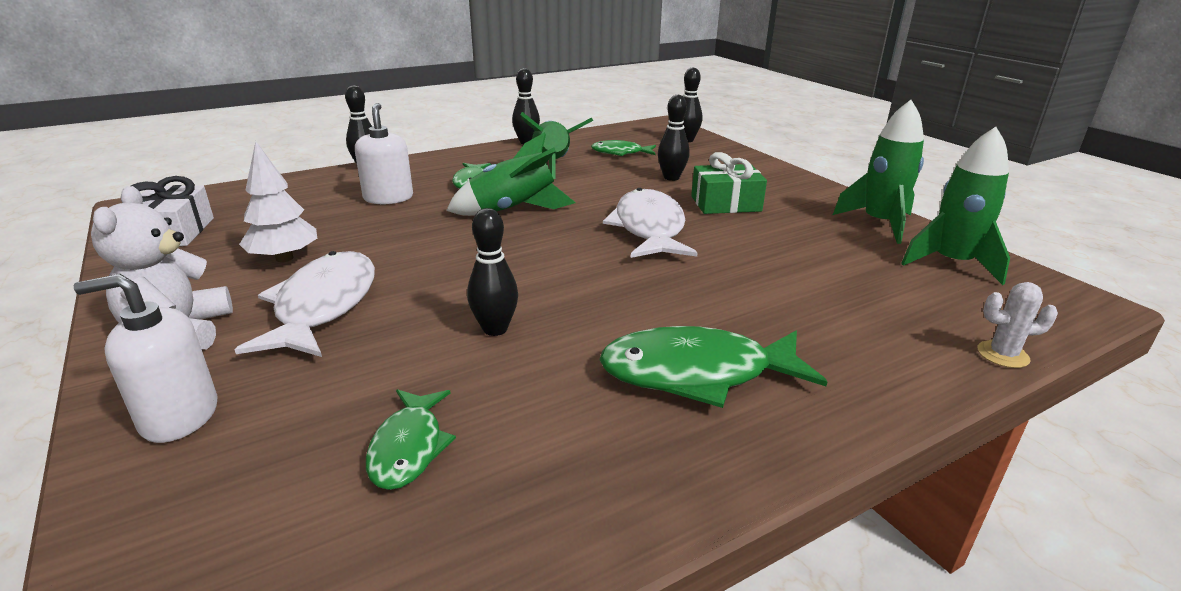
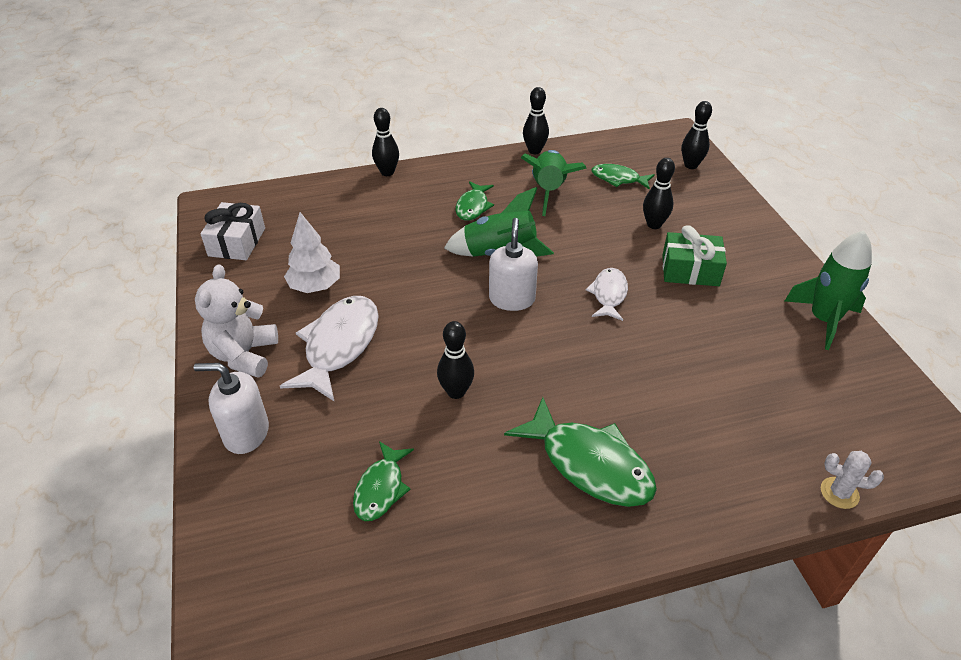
camera: 15 degrees right, 15 degrees up
white soap dispenser [355,103,413,204] -> white soap dispenser moved to [489,218,538,311]
green fish [599,326,827,408] -> green fish turned 150 degrees counterclockwise [504,397,657,507]
white fish [603,188,697,258] -> white fish [586,268,628,321], size x0.58
green rocket [901,127,1010,285] -> none

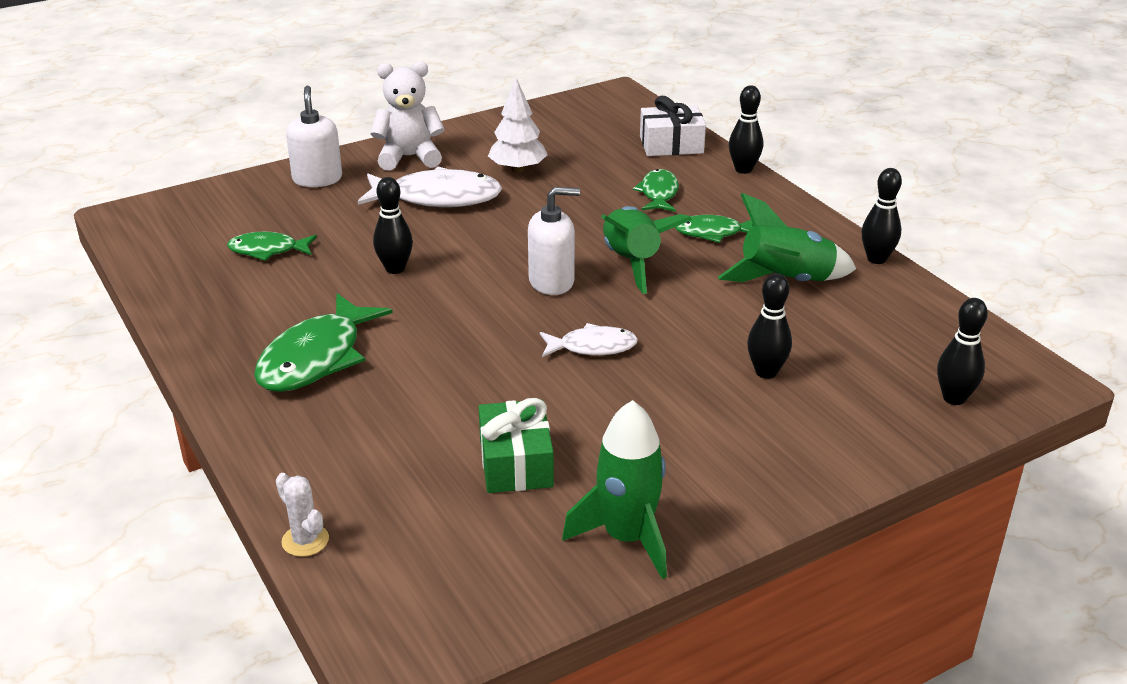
camera: 75 degrees right, 10 degrees down
white gift [200,202,265,260] -> white gift moved to [640,96,706,156]
green fish [592,164,655,190] -> green fish moved to [633,169,679,212]
green gift [662,225,727,286] -> green gift moved to [478,398,554,493]
white cactus [821,451,884,509] -> white cactus turned 45 degrees counterclockwise [276,473,329,557]

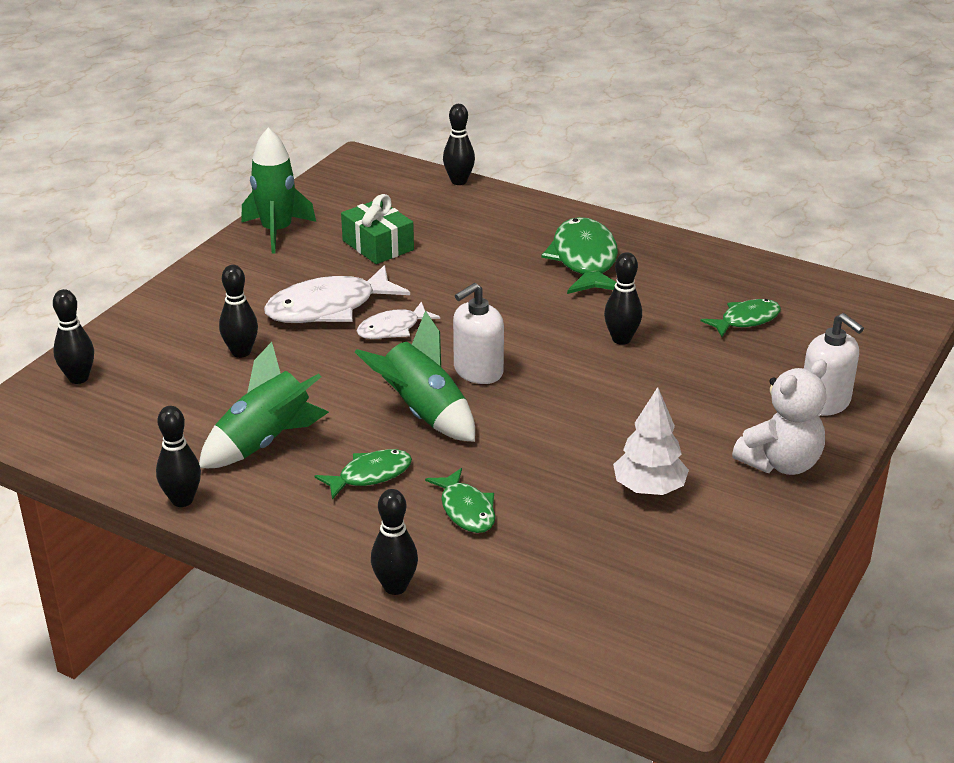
camera: 150 degrees right, 0 degrees up
white cactus [276,473,329,557] -> black bowling pin [443,104,475,185]
white fish [358,167,502,207] -> white fish moved to [264,265,410,323]
white gift [640,96,706,156] -> none

